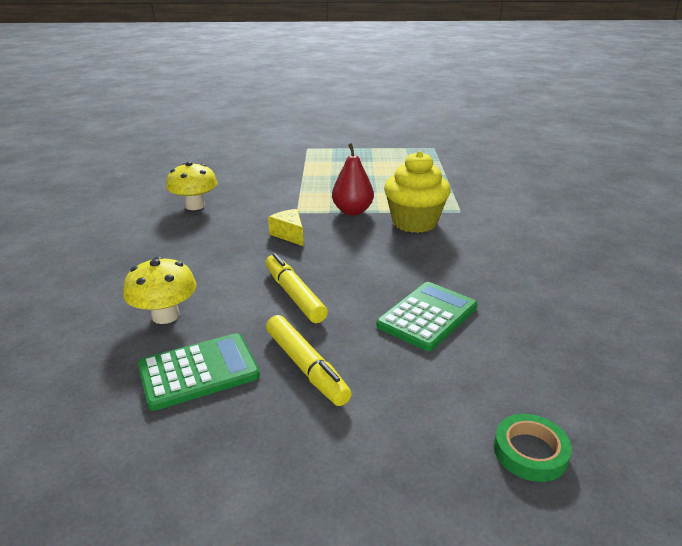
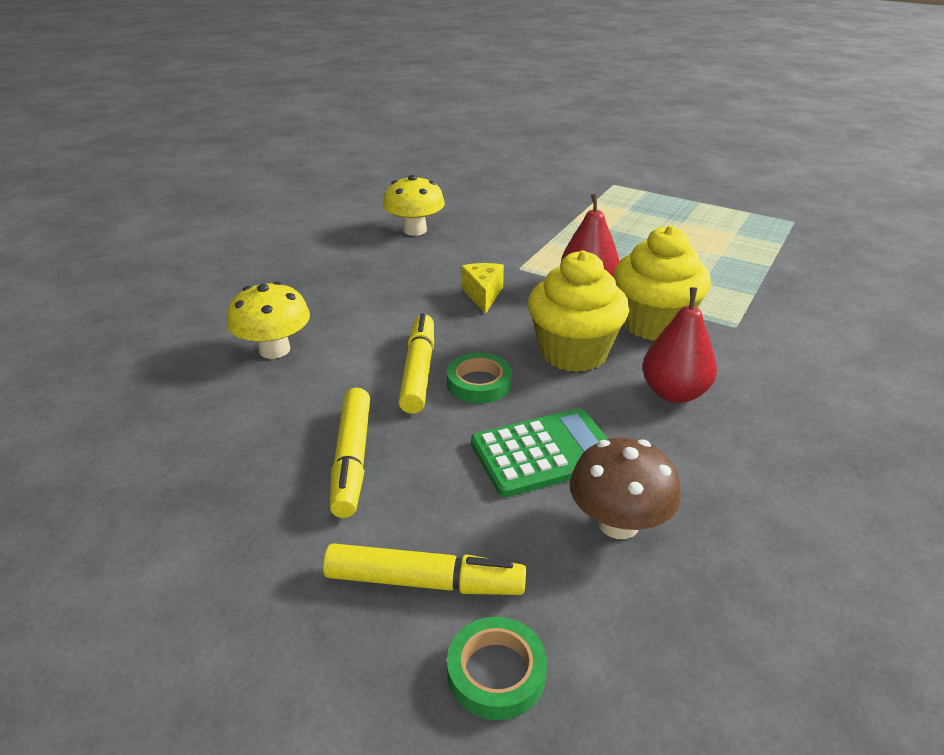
camera: 30 degrees right, 5 degrees up
green calculator [138,333,260,411] -> none
none -> yellow marker [323,543,526,595]
none -> green tape [447,353,512,403]
none -> yellow cupcake [528,250,629,372]
none -> brown mushroom [570,438,681,539]
none -> red pear [642,287,717,403]

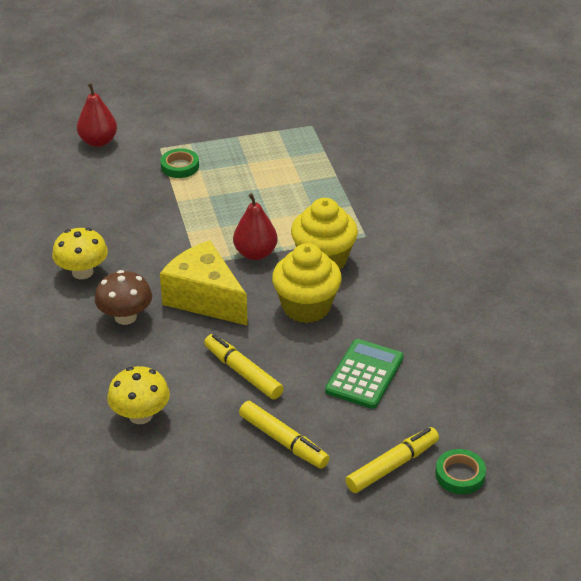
camera: 45 degrees left, 5 degrees up
green tape [447,353,512,403] -> green tape moved to [160,148,199,178]
yellow cheese [461,263,504,314] -> yellow cheese [160,240,248,326], size x2.05
brown mushroom [570,438,681,539] -> brown mushroom moved to [95,270,152,325]
red pear [642,287,717,403] -> red pear moved to [77,83,117,147]

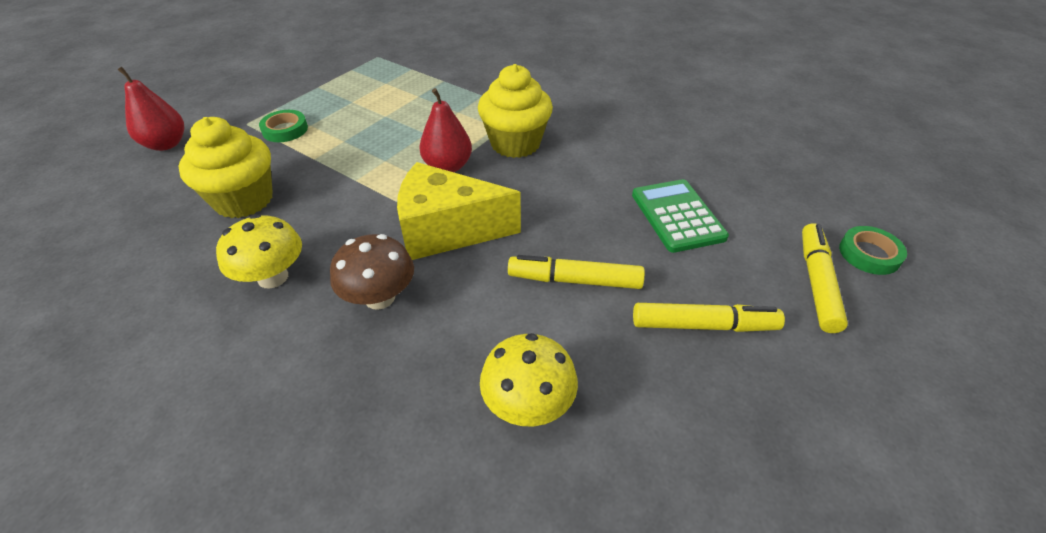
camera: 40 degrees left, 5 degrees up
yellow cupcake [272,243,342,323] -> yellow cupcake moved to [178,117,273,218]

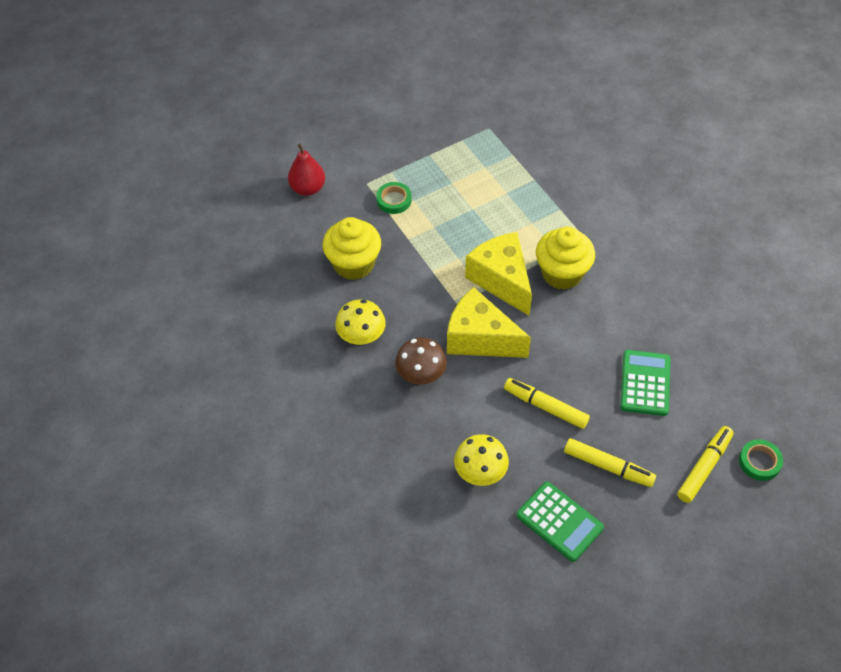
camera: 25 degrees right, 10 degrees up
red pear [419,88,472,172] -> yellow cheese [465,232,532,316]
none -> green calculator [516,482,604,562]

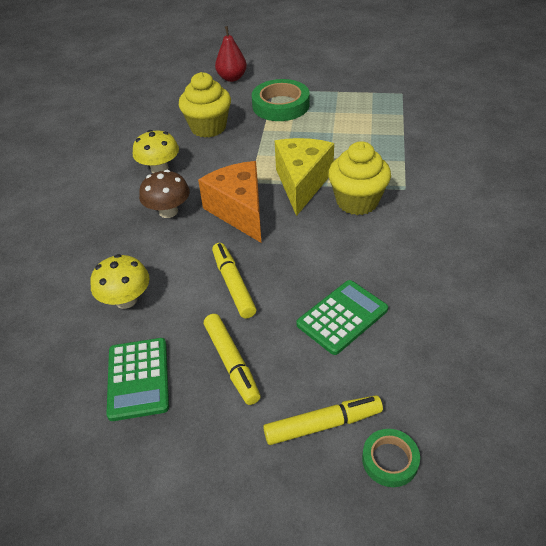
camera: 40 degrees right, 10 degrees down
green tape [376,182,412,214] -> green tape [252,79,310,121], size x1.84
yellow cheese [447,287,531,358] -> orange cheese [198,161,261,243]

